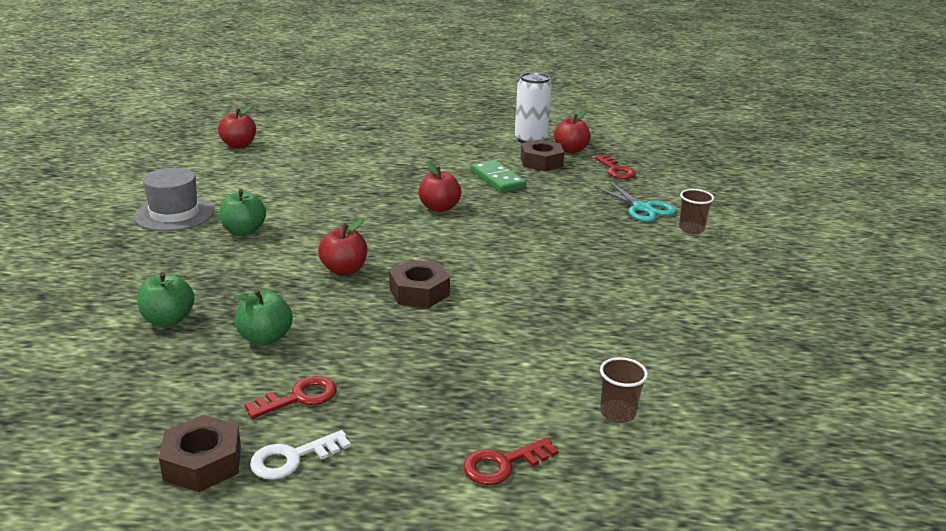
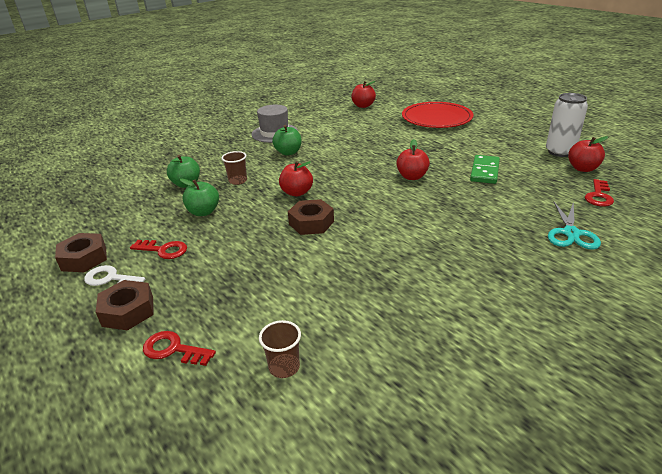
camera: 50 degrees right, 5 degrees up
brown nut [521,139,564,171] -> brown nut moved to [96,280,154,331]
brown cup [679,189,714,234] -> brown cup moved to [221,151,247,185]
none -> red plate [402,102,473,128]

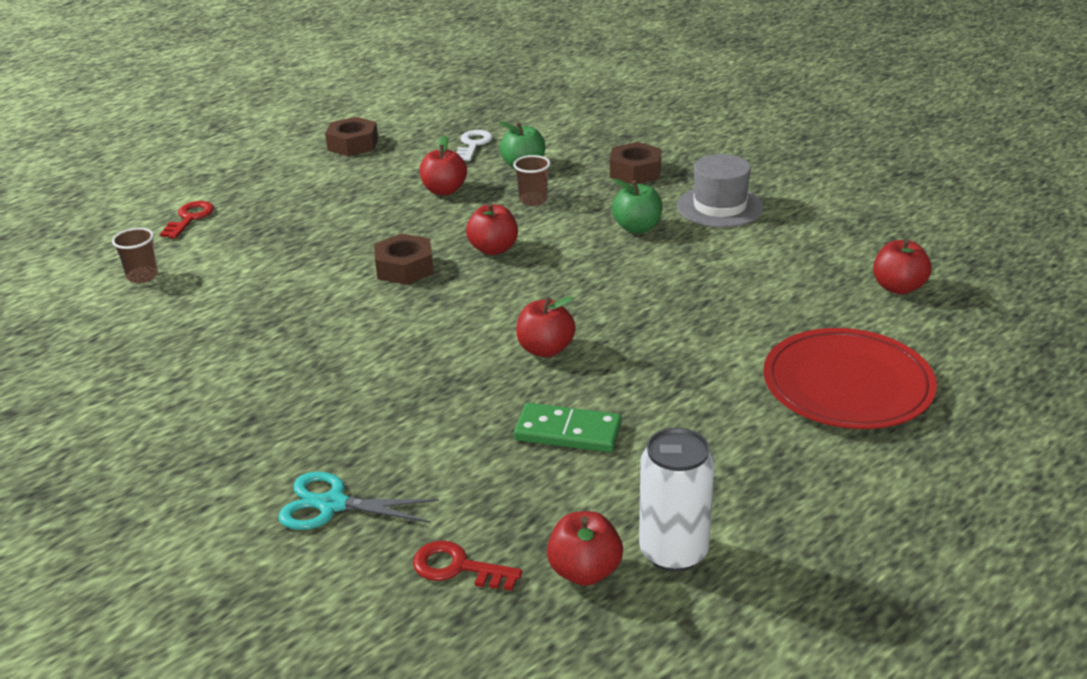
camera: 85 degrees right, 0 degrees up
white key [84,265,145,286] -> white key moved to [457,130,493,161]
brown nut [96,280,154,331] -> brown nut moved to [610,142,661,184]
red key [130,240,187,259] -> none
green apple [180,178,219,216] -> red apple [420,135,467,195]

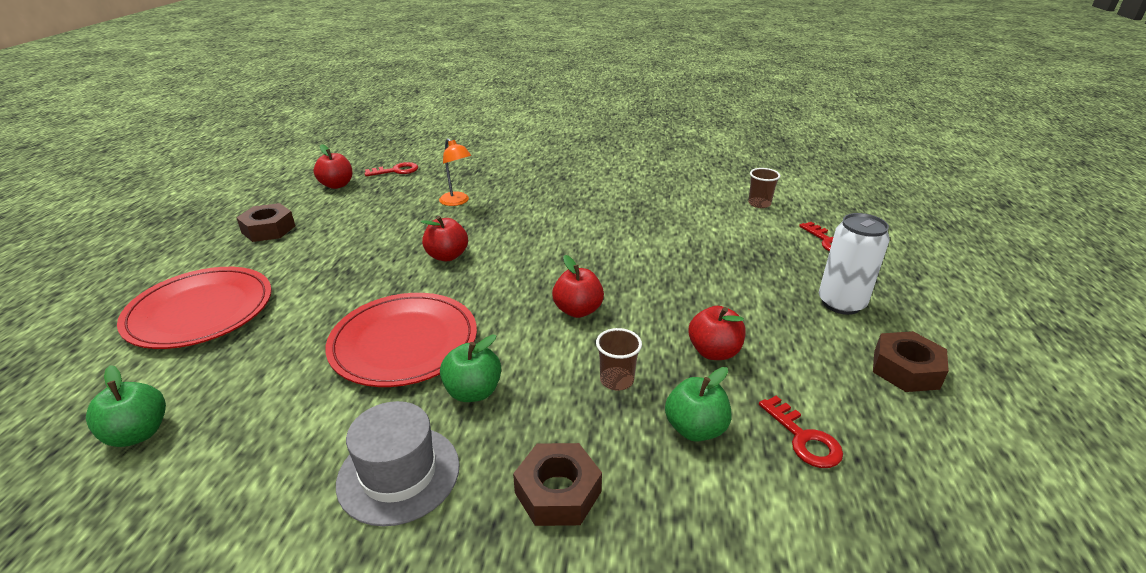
camera: 140 degrees right, 0 degrees up
turquoise scissors [278,472,439,530] -> none
brown nut [374,233,434,285] -> brown nut moved to [237,203,295,242]
white key [457,130,493,161] -> red key [759,396,843,468]
green domino [514,403,622,452] -> none
white can [639,428,715,572] -> white can moved to [819,213,890,315]
red apple [873,239,931,294] -> green apple [86,365,166,447]
none -> red plate [325,293,477,387]
none -> orange lamp [439,138,471,206]

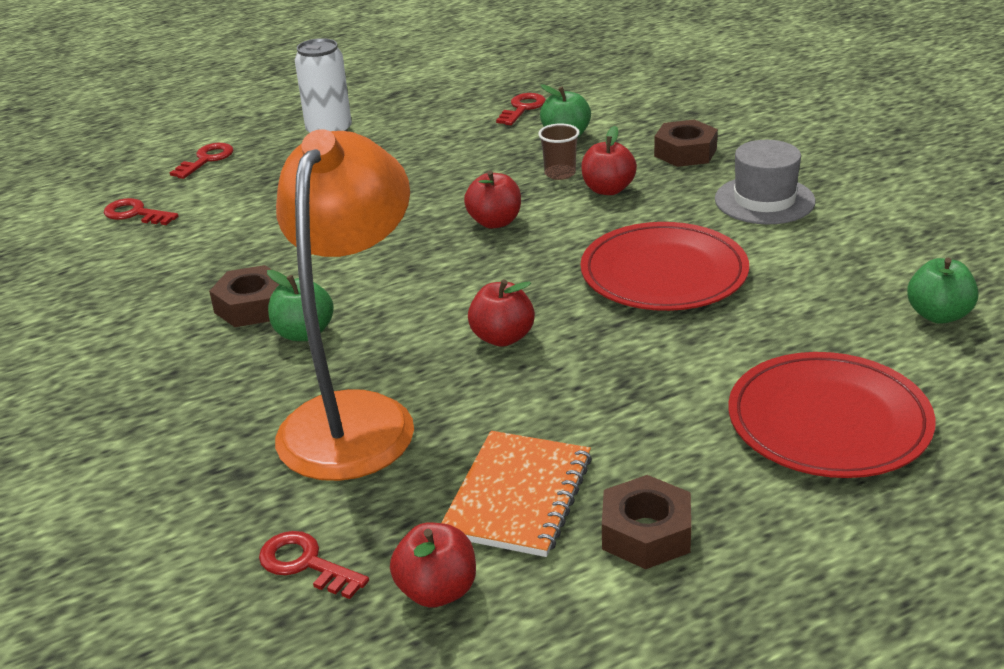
camera: 125 degrees left, 0 degrees up
orange lamp [439,138,471,206] -> orange lamp [275,129,414,481], size x2.45
green apple [440,334,501,402] -> green apple moved to [267,270,334,341]
red apple [689,306,746,360] -> red apple moved to [581,126,637,195]
brown cup [748,168,780,208] -> red key [104,198,179,225]
brown nut [873,331,949,392] -> brown nut moved to [209,265,279,327]
none -> orange notebook [441,431,592,557]

